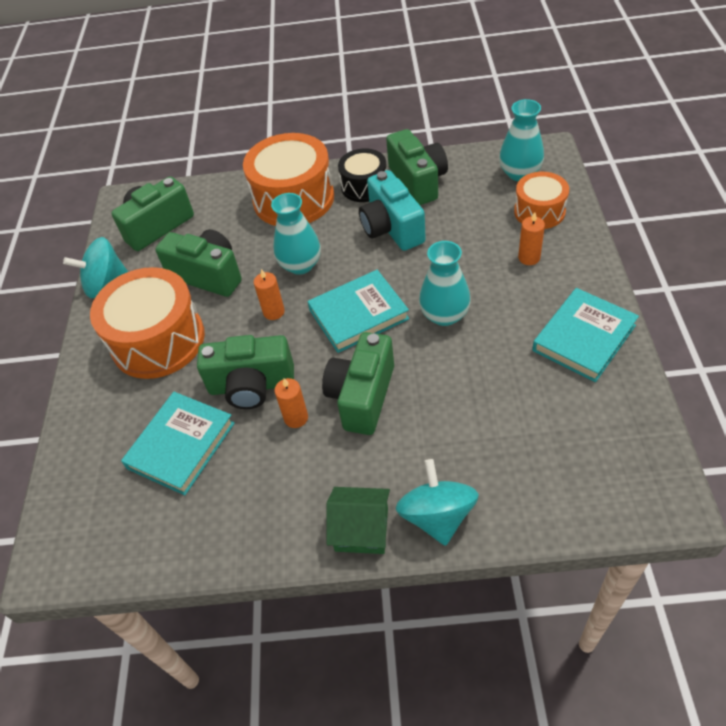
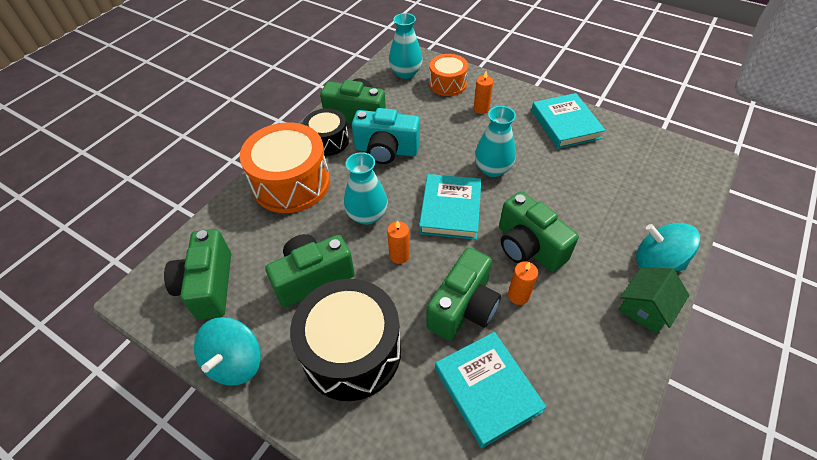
camera: 60 degrees left, 0 degrees up
orange drum [90,267,205,379] -> black drum [290,279,401,401]

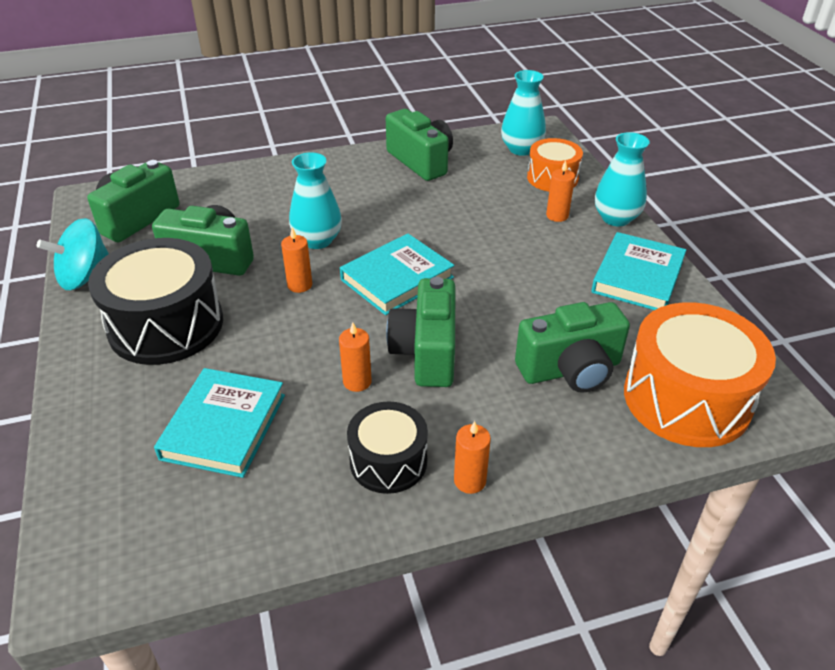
camera: 40 degrees right, 10 degrees down
orange drum [240,122,330,213] -> orange drum moved to [624,302,776,447]
black drum [303,108,349,156] -> black drum moved to [347,401,428,494]
turquoise camera [352,108,420,164] -> none
green camera [426,248,501,341] -> green camera moved to [515,302,630,393]
turquoise vase [475,106,516,177] -> turquoise vase moved to [595,132,650,226]
green house [618,267,689,334] -> orange candle [454,421,491,494]
turquoise spinning top [636,223,700,271] -> none

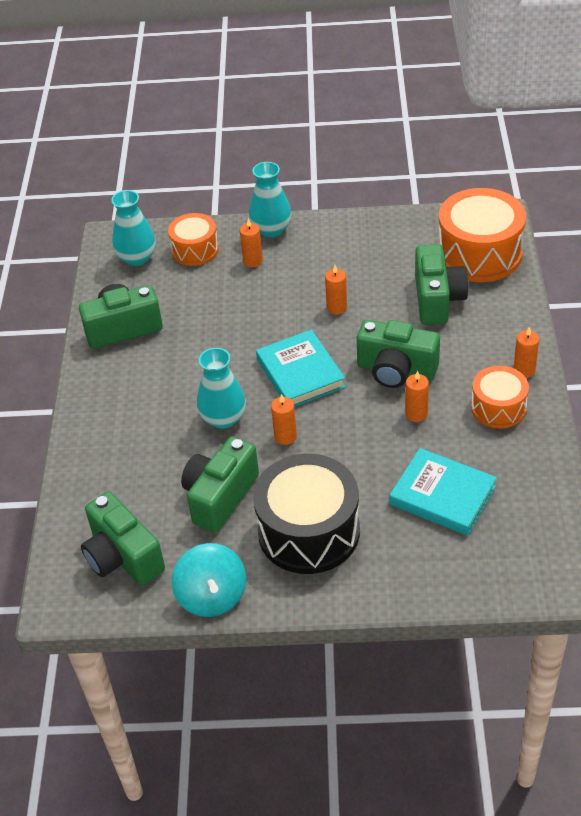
camera: 70 degrees left, 5 degrees up
black drum [347,401,428,494] -> orange drum [471,366,529,429]
turquoise book [591,232,686,310] -> none
none -> orange candle [325,265,347,314]

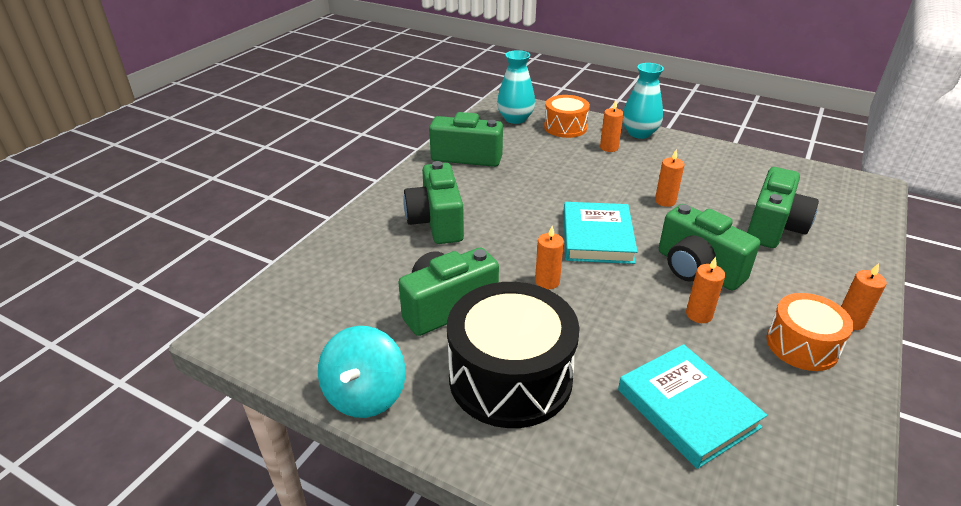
camera: 25 degrees right, 10 degrees down
green camera [81,492,165,586] -> green camera moved to [403,161,464,244]
turquoise vase [197,348,246,429] -> none
orange drum [438,188,526,282] -> none

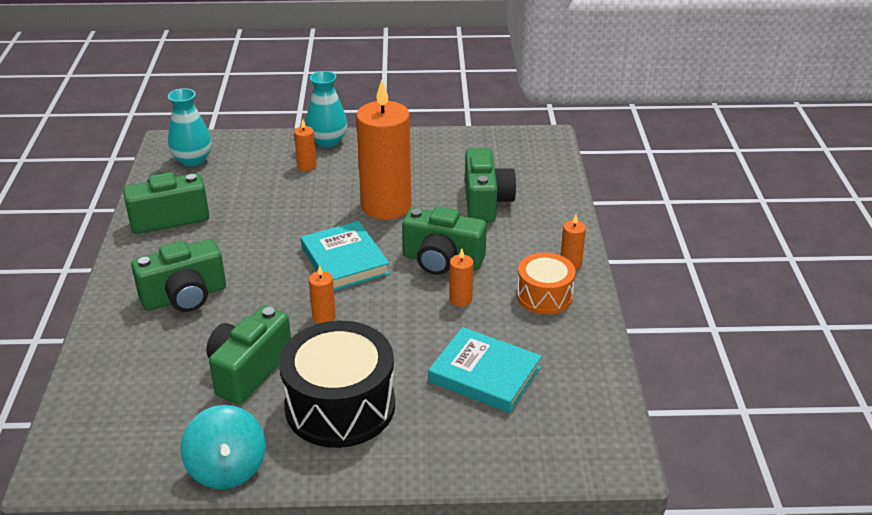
camera: 30 degrees left, 0 degrees up
green camera [403,161,464,244] -> green camera turned 75 degrees counterclockwise [131,239,226,312]
orange drum [544,95,590,138] -> none
orange candle [655,150,685,207] -> orange candle [356,80,411,220], size x2.46

